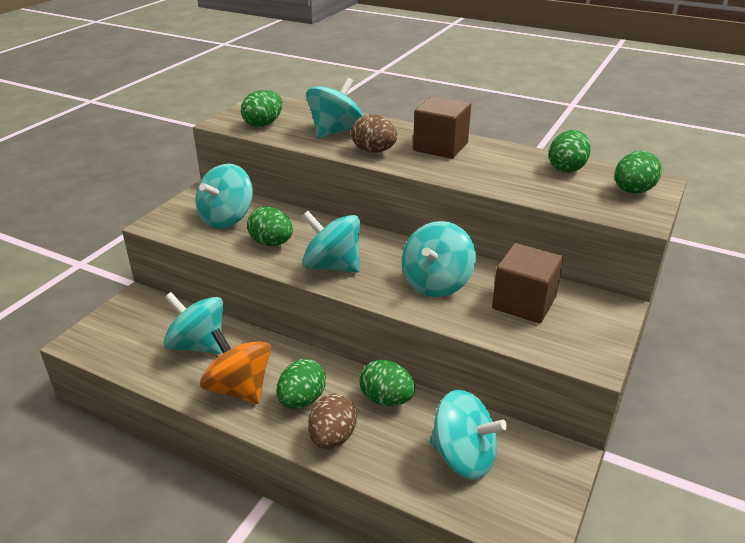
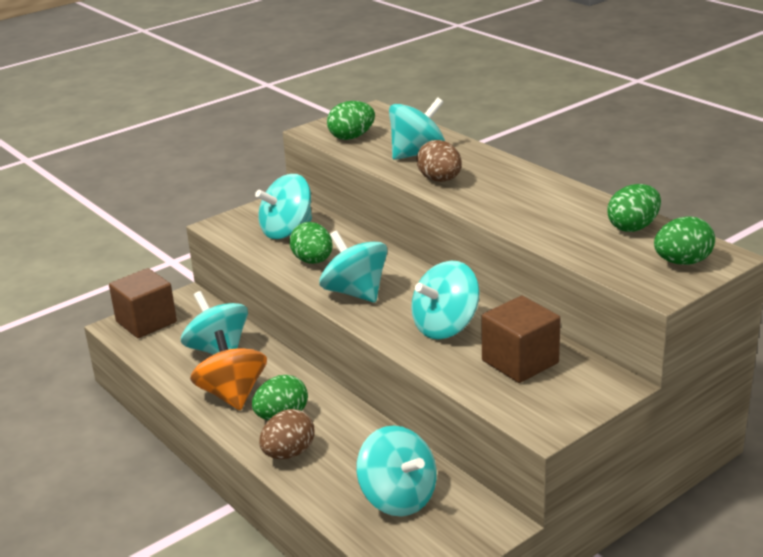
camera: 25 degrees right, 5 degrees down
green egg [359,360,415,406] -> none
brown cube [413,96,471,159] -> brown cube moved to [109,268,177,338]

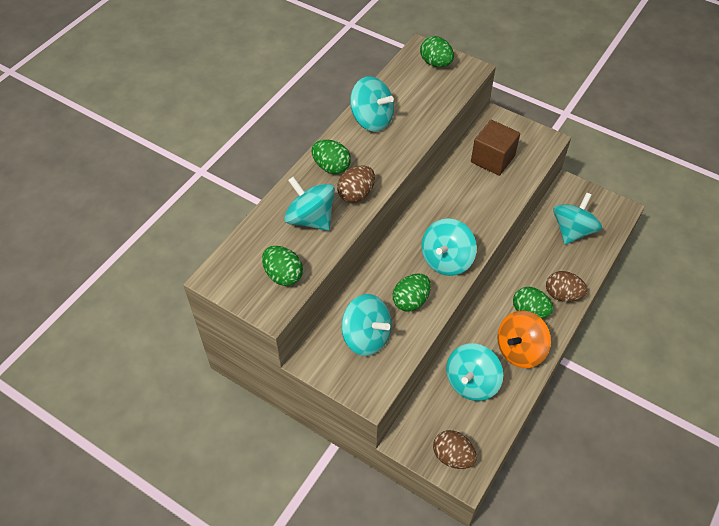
camera: 110 degrees left, 25 degrees up
brown cube [109,268,177,338] -> brown egg [433,430,477,469]
turquoise spinning top [411,261,480,339] -> turquoise spinning top moved to [350,76,394,132]
green egg [607,184,661,232] -> green egg moved to [312,140,351,174]

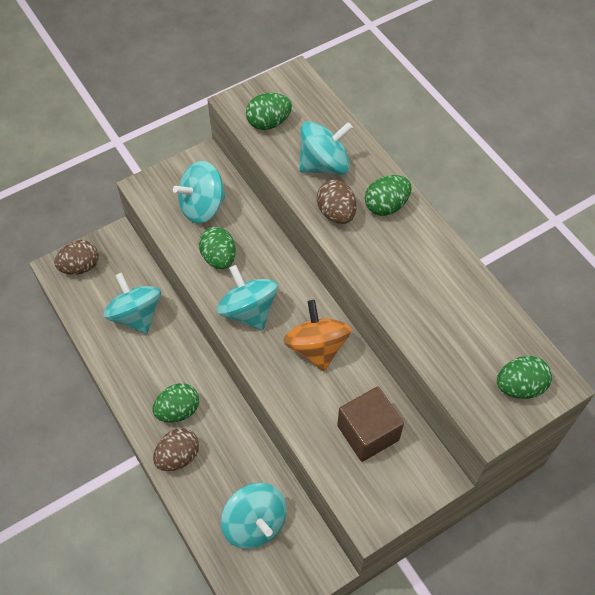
camera: 115 degrees right, 5 degrees up
turquoise spinning top [350,76,394,132] -> none
orange spinning top [497,311,551,368] -> orange spinning top moved to [284,300,351,371]

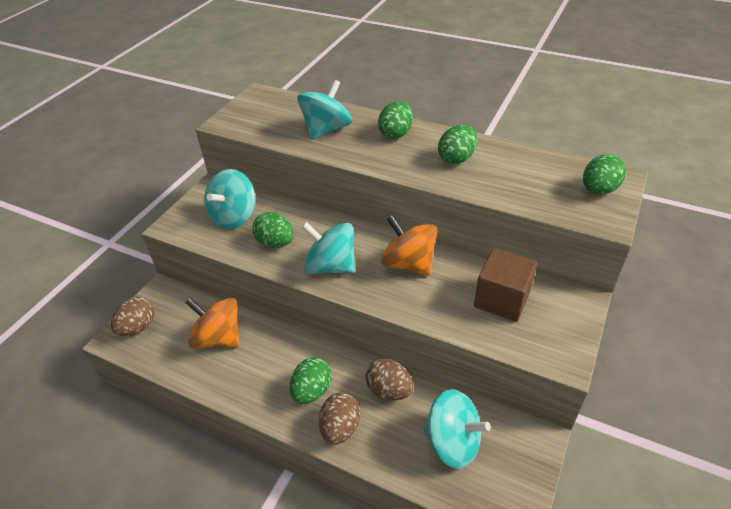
camera: 30 degrees left, 15 degrees down
turquoise spinning top [103,273,161,334] -> orange spinning top [185,297,240,348]
green egg [246,93,292,130] -> green egg moved to [438,125,477,164]
brown egg [317,180,357,224] -> brown egg moved to [365,358,414,400]

